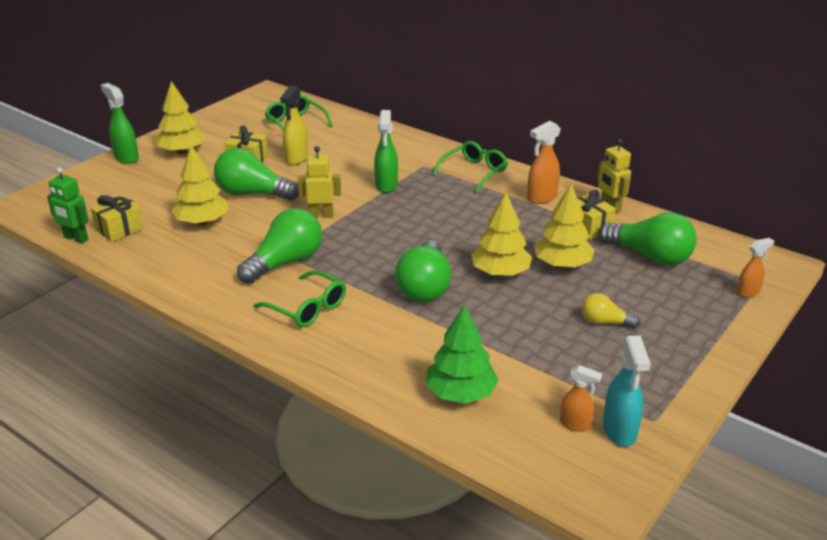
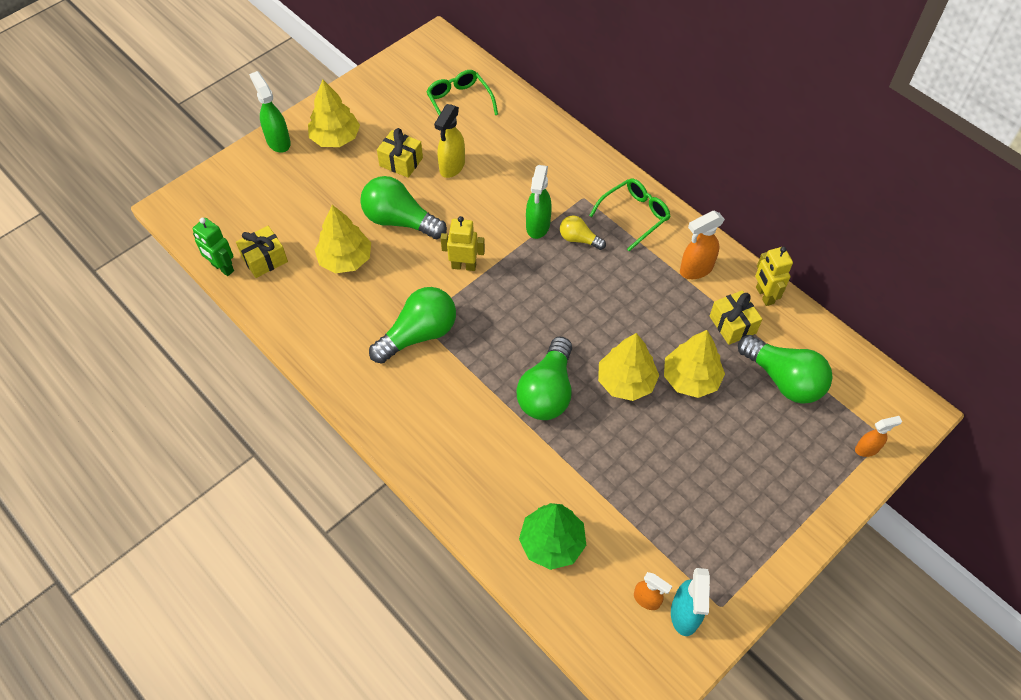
camera: 10 degrees right, 25 degrees up
green glasses [254,270,346,327] -> none
yellow light bulb [582,293,640,328] -> yellow light bulb moved to [560,215,606,250]

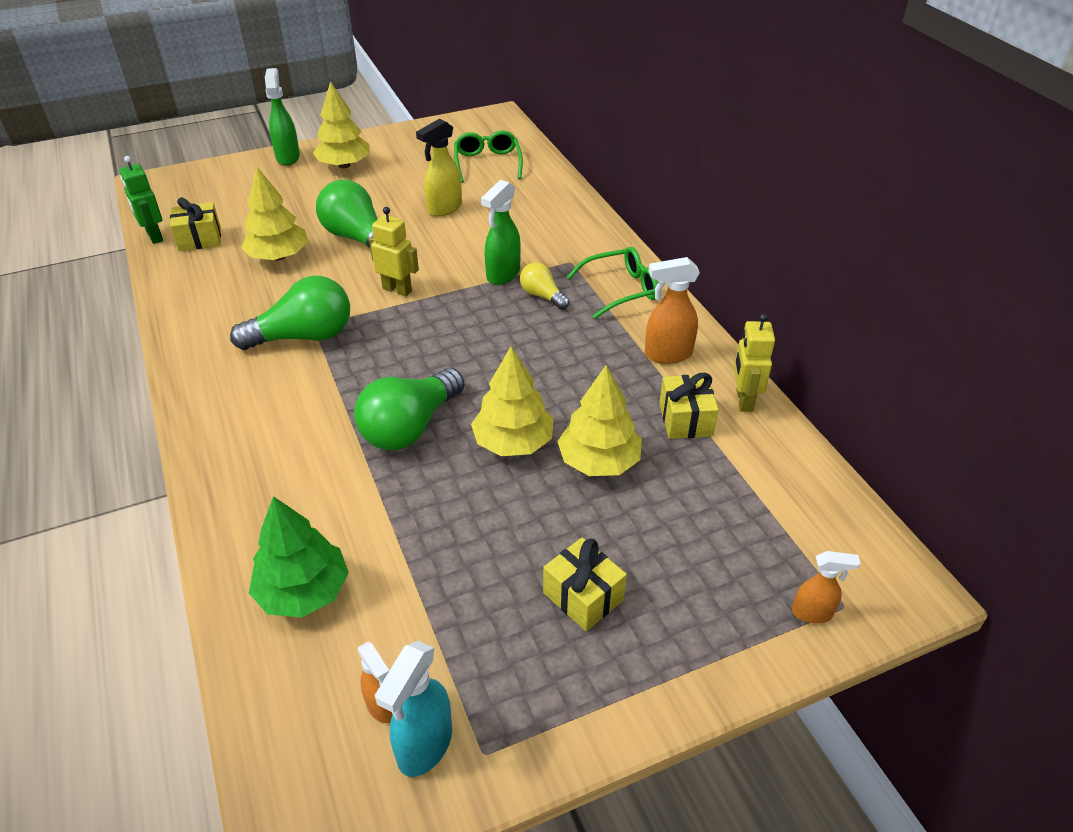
camera: 20 degrees right, 15 degrees down
yellow gift [377,128,423,178] -> yellow gift moved to [543,537,627,631]
green light bulb [738,335,833,404] -> none

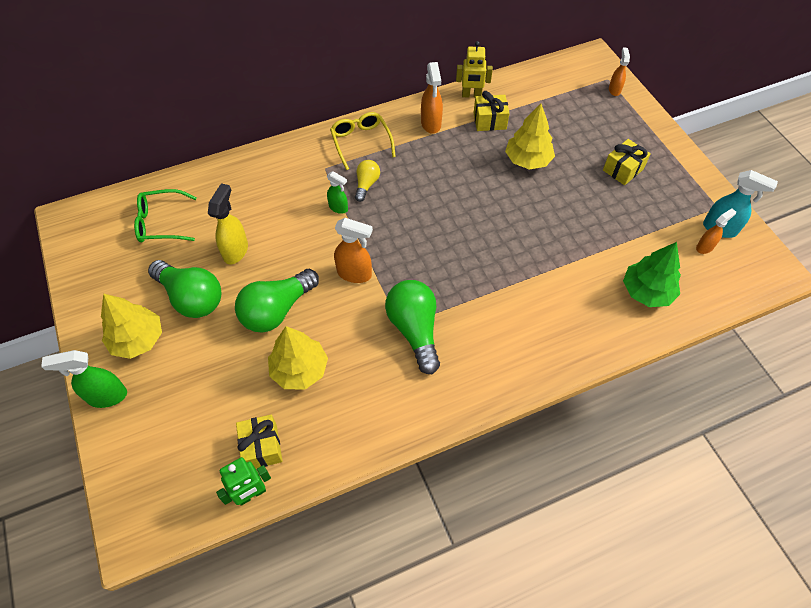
camera: 90 degrees left, 15 degrees up
green light bulb [354,368,465,450] -> green light bulb moved to [148,260,221,318]
yellow robot [369,207,419,296] -> orange spray bottle [334,218,373,283]
yellow spray bottle [416,118,462,216] -> yellow spray bottle turned 120 degrees counterclockwise [208,183,248,264]
yellow tree [471,347,554,456] -> none
green spray bottle [481,180,521,285] -> green spray bottle [327,171,348,214], size x0.64
yellow light bulb [520,262,569,310] -> yellow light bulb turned 150 degrees clockwise [355,160,380,202]
green glasses [567,247,658,319] -> yellow glasses [330,112,396,170]

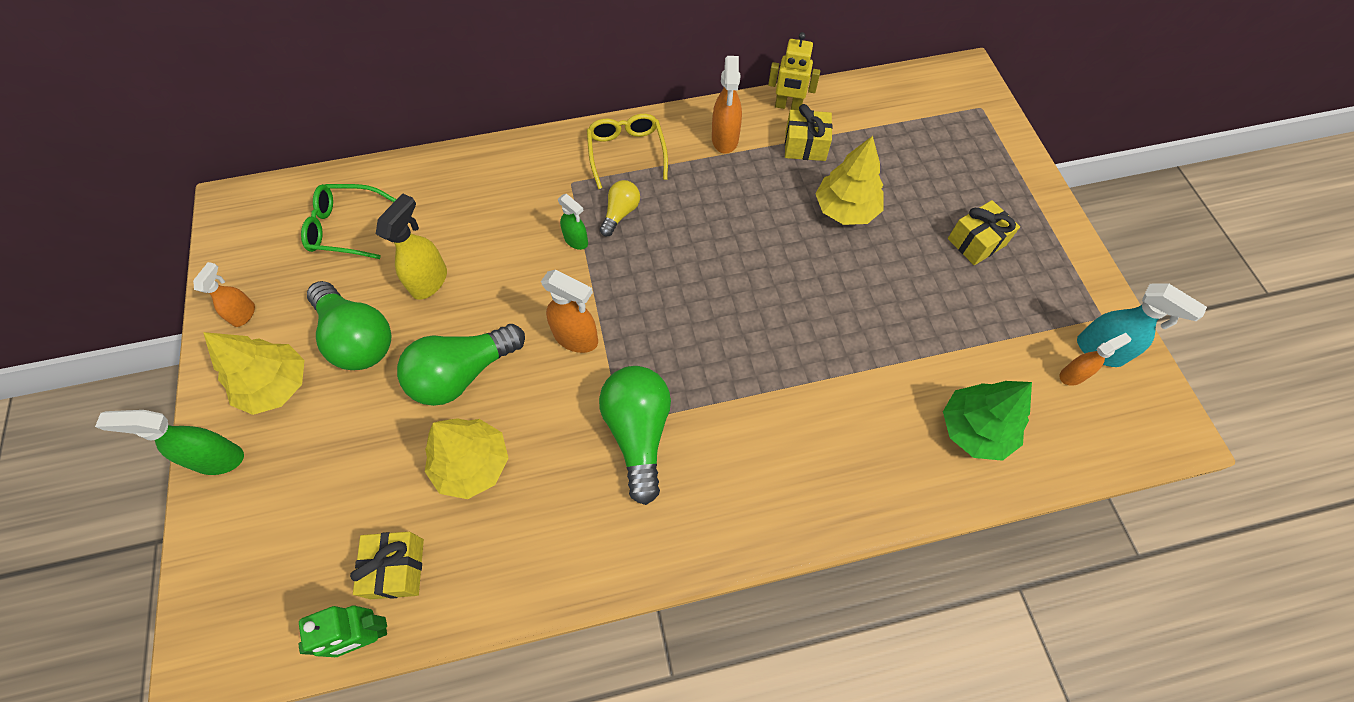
camera: 10 degrees right, 5 degrees up
orange spray bottle [609,48,630,96] -> orange spray bottle moved to [193,262,255,327]

